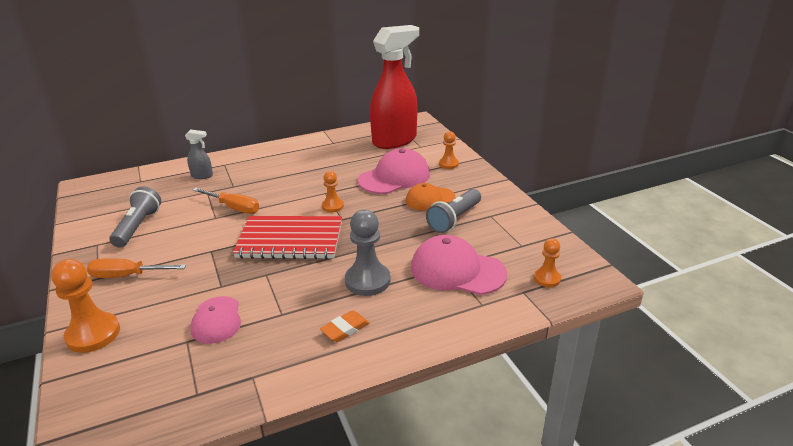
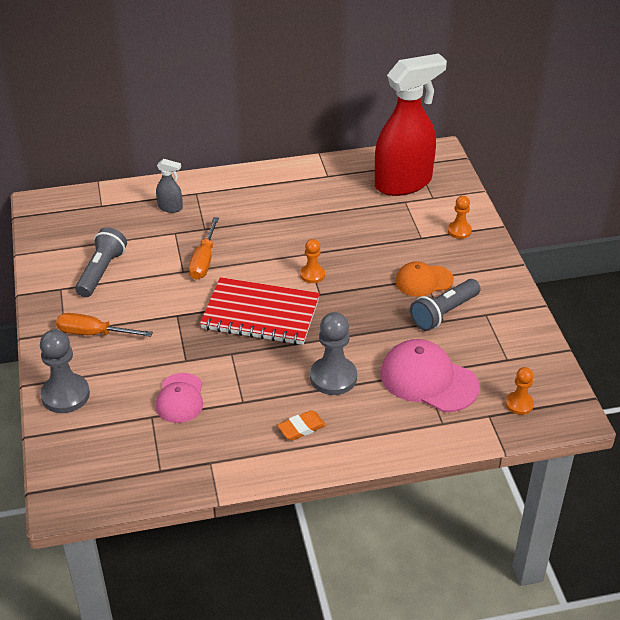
camera: 10 degrees right, 10 degrees up
orange pawn [51,259,120,353] -> grey pawn [40,330,90,413]
orange screwdriver [193,188,259,214] -> orange screwdriver turned 60 degrees clockwise [189,217,219,280]
pink cap [358,148,430,194] -> none

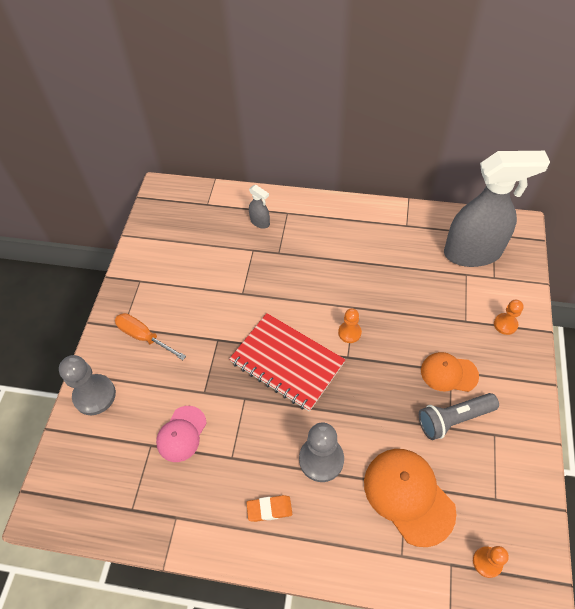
camera: 25 degrees right, 15 degrees up
grey flashlight [75,227,127,297] -> none
orange screwdriver [189,217,219,280] -> none
red spray bottle [375,54,447,196] -> grey spray bottle [444,151,550,267]
pink cap [380,339,480,412] -> orange cap [364,449,457,547]

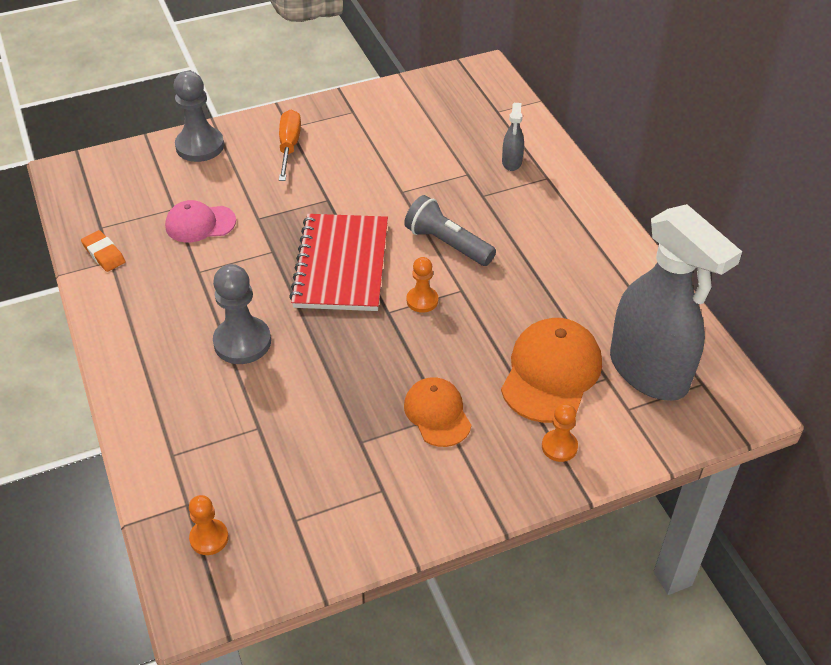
camera: 55 degrees right, 10 degrees down
orange eraser [246,495,292,522] -> orange eraser moved to [81,230,126,272]
orange cap [364,449,457,547] -> orange cap moved to [501,318,602,423]
grey flashlight [419,393,499,440] -> grey flashlight moved to [404,195,496,266]

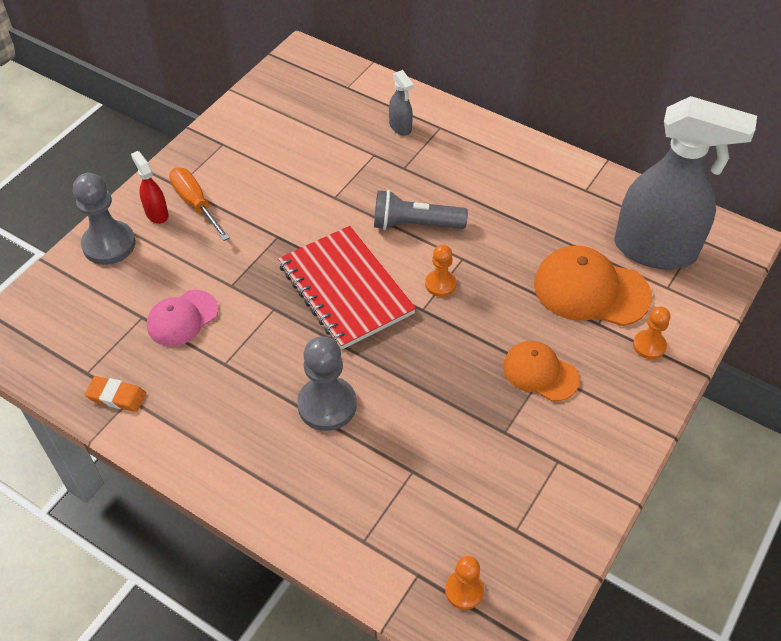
camera: 35 degrees left, 5 degrees up
orange cap [501,318,602,423] -> orange cap turned 60 degrees counterclockwise [534,246,652,326]
none -> red spray bottle [131,151,169,224]

